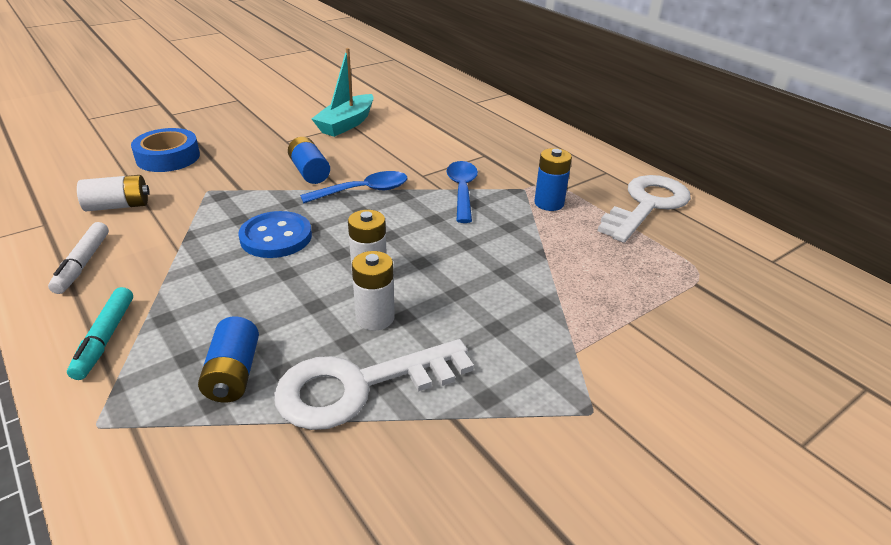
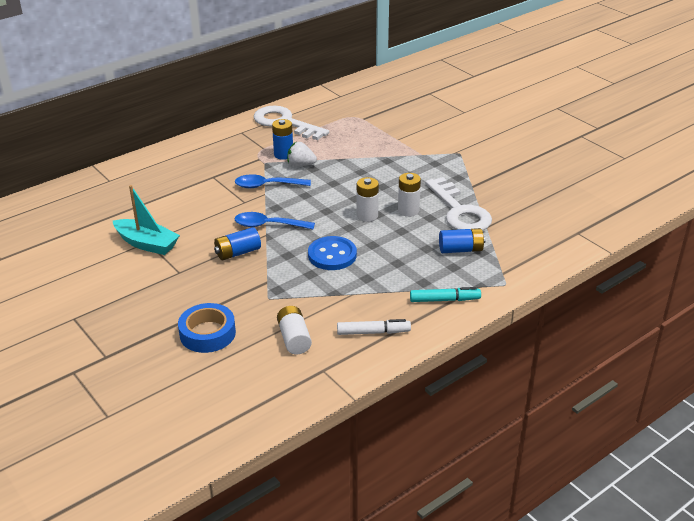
camera: 90 degrees left, 0 degrees up
blue spoon [300,171,408,203] -> blue spoon turned 60 degrees counterclockwise [235,212,315,230]
none -> white strawberry [287,142,317,167]

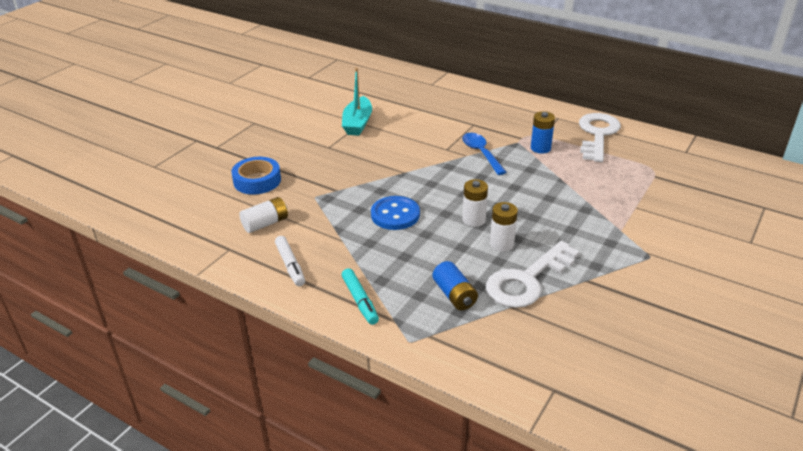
camera: 70 degrees right, 0 degrees up
blue battery [214,227,261,260] -> none
blue spoon [235,212,315,230] -> none
white strawberry [287,142,317,167] -> none

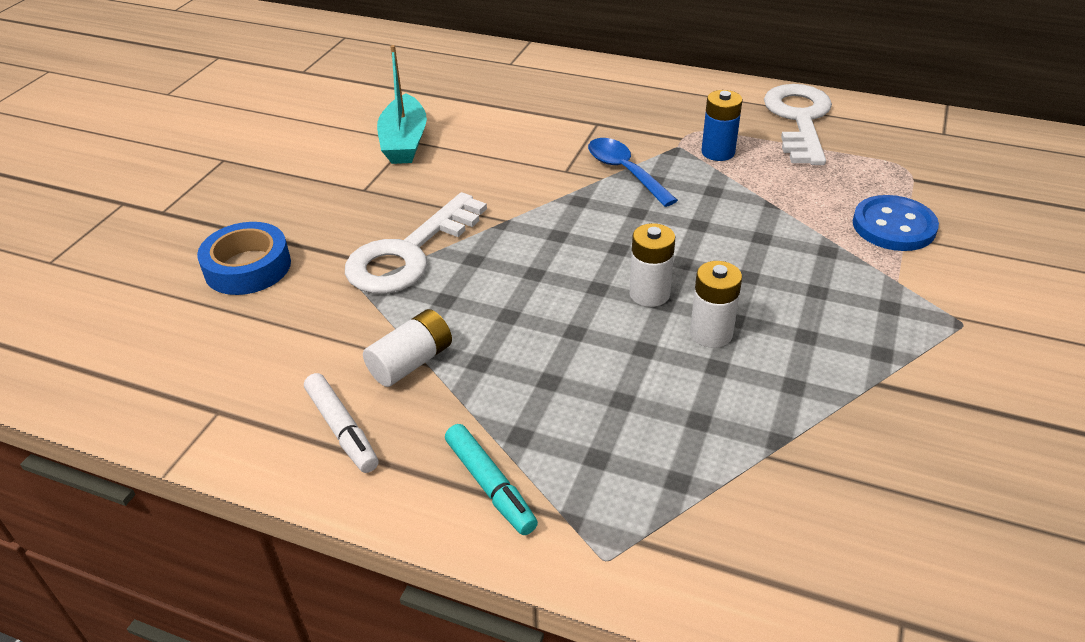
camera: 10 degrees left, 5 degrees up
white battery [239,197,288,233] -> white battery moved to [363,309,452,387]
blue button [371,196,420,230] -> blue button moved to [853,195,939,251]
blue battery [433,261,478,310] -> none
white key [486,241,579,308] -> white key moved to [345,192,487,294]

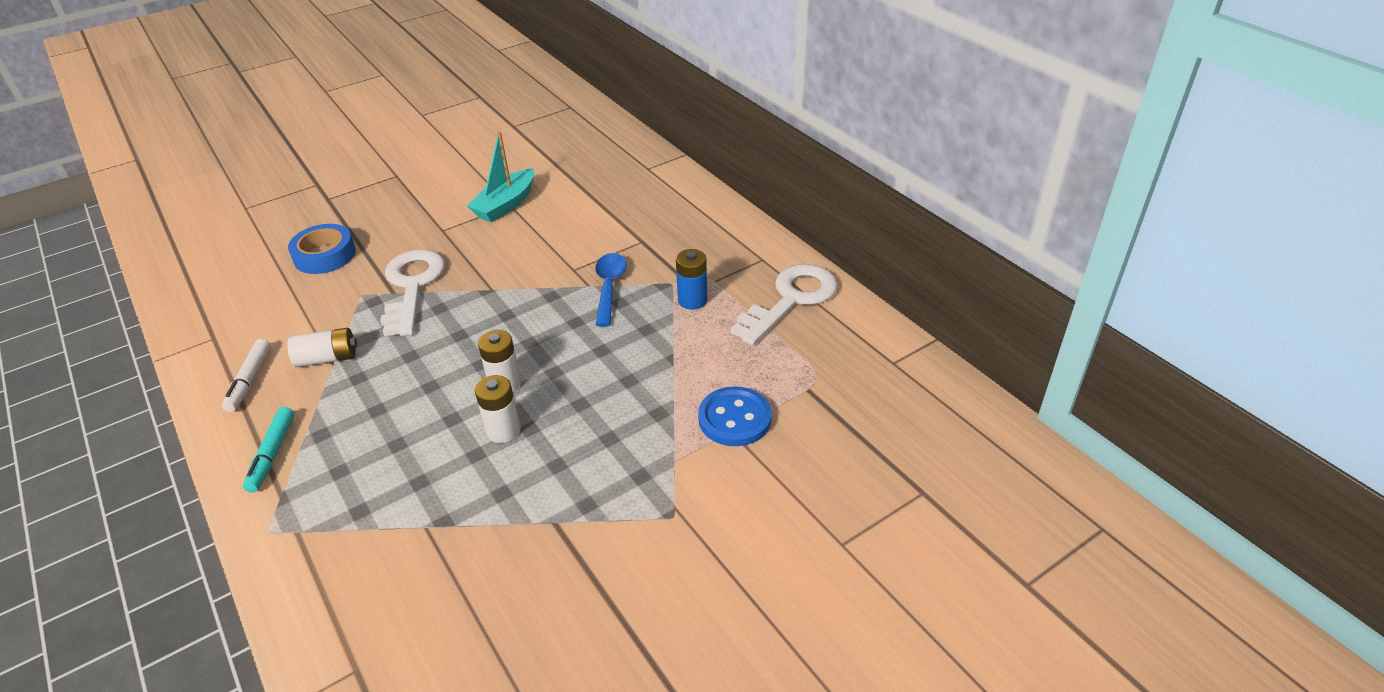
camera: 35 degrees right, 0 degrees up
white key [345,192,487,294] -> white key turned 105 degrees clockwise [380,249,445,336]

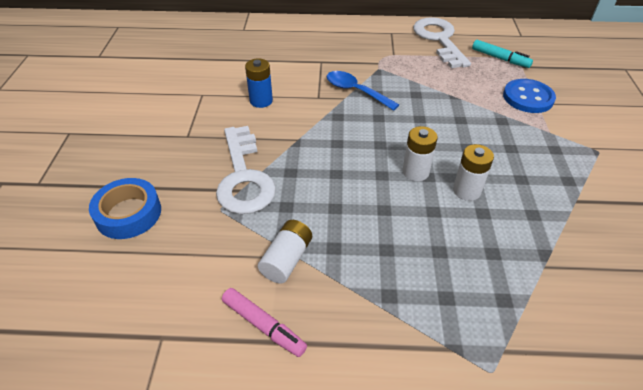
camera: 55 degrees left, 5 degrees up
white marker [222,339,271,412] -> pink marker [222,288,307,357]
turquoise marker [243,407,294,493] -> turquoise marker moved to [472,40,533,68]
white key [380,249,445,336] -> white key turned 135 degrees counterclockwise [216,126,276,214]
turquoise boat [467,132,534,222] -> none
blue battery [676,249,707,310] -> blue battery moved to [245,58,273,108]

